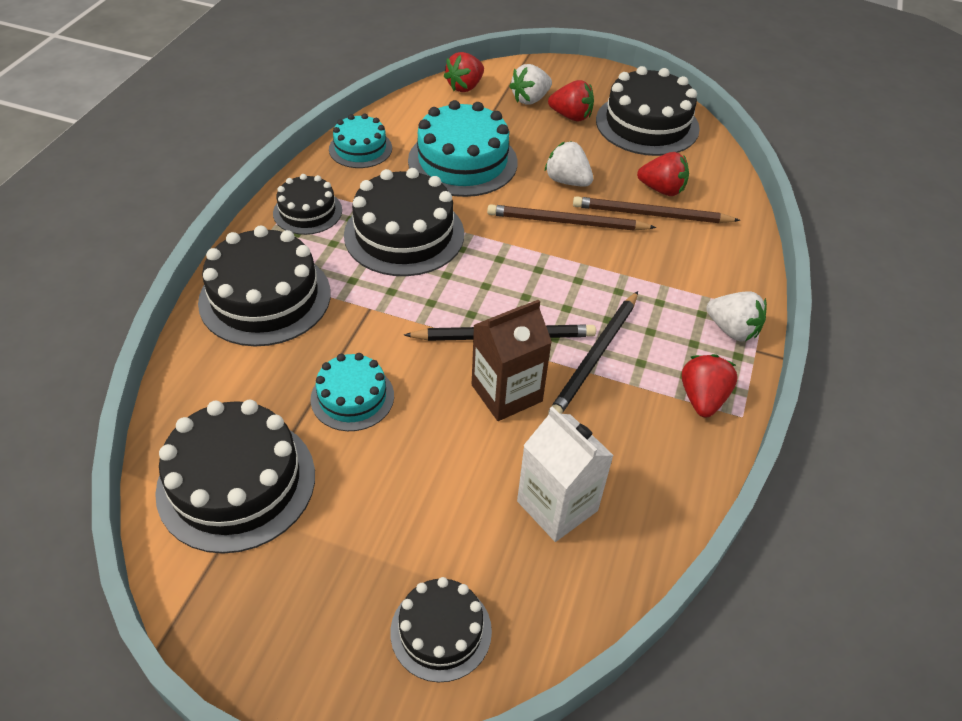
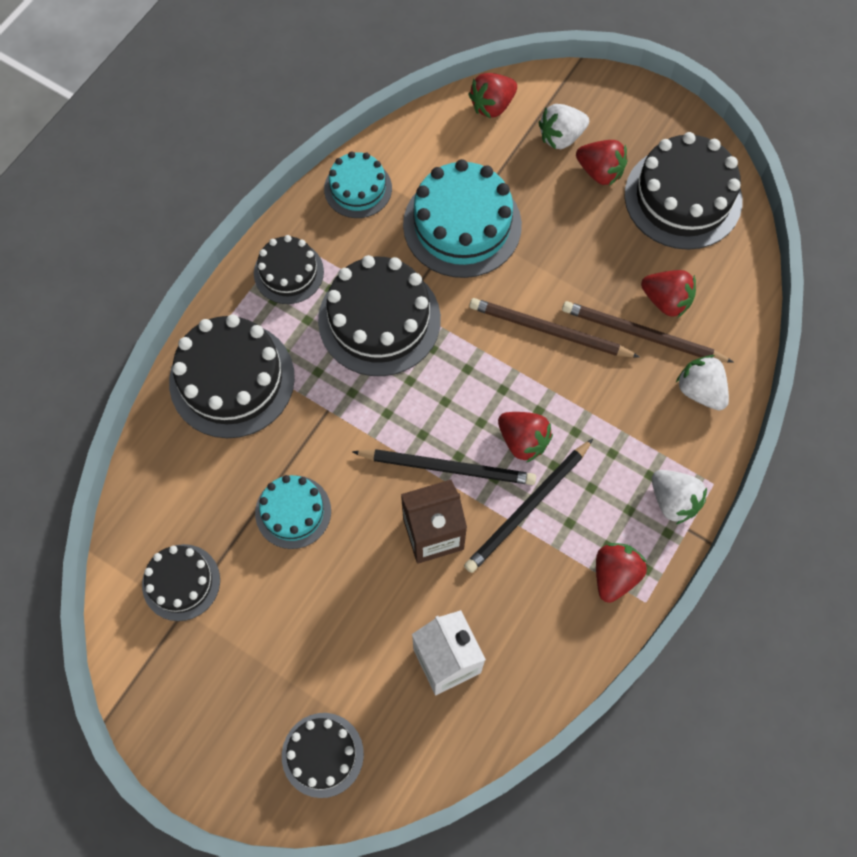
camera: 15 degrees right, 20 degrees up
black cake [155,400,315,554] -> black cake [142,544,220,621], size x0.58
white strawberry [545,141,593,187] -> white strawberry moved to [676,355,729,410]
none -> red strawberry [498,412,553,463]

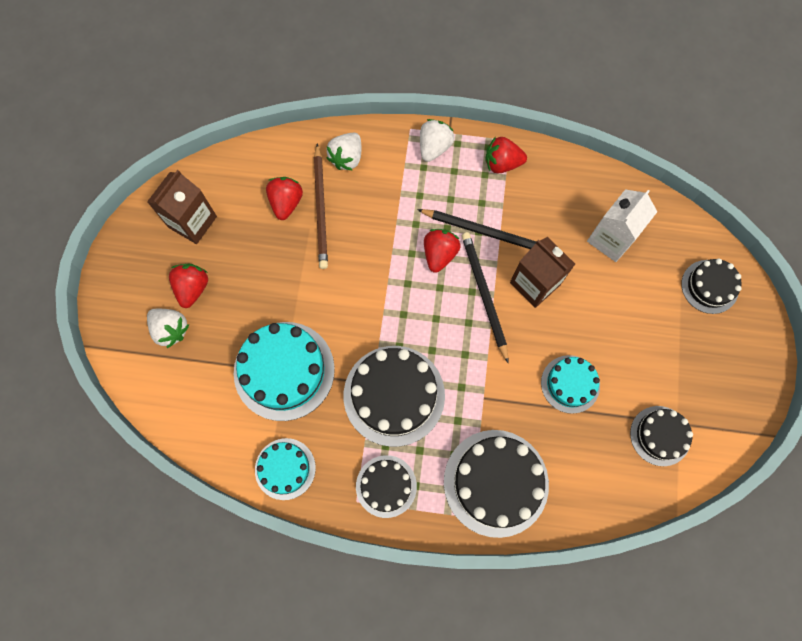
camera: 115 degrees left, 5 degrees up
red strawberry [468,73,517,118] -> none
brown pencil [469,298,639,357] -> none
black cake [625,132,742,250] -> brown carton [147,170,217,244]

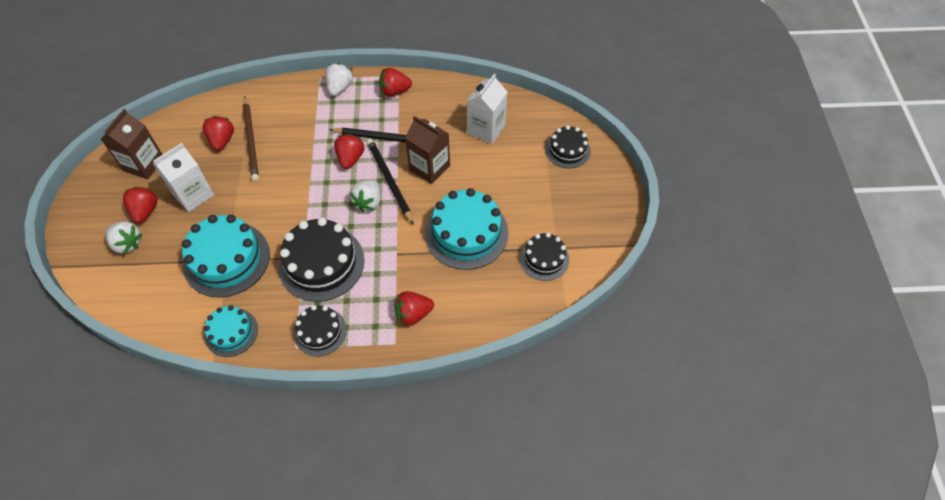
camera: 10 degrees left, 15 degrees down
white strawberry [327,133,361,171] -> white strawberry moved to [350,180,380,212]
black cake [444,430,549,538] -> red strawberry [394,291,434,326]
turquoise cake [541,355,600,414] -> turquoise cake [425,188,508,270], size x1.72
none -> white carton [153,143,214,212]

